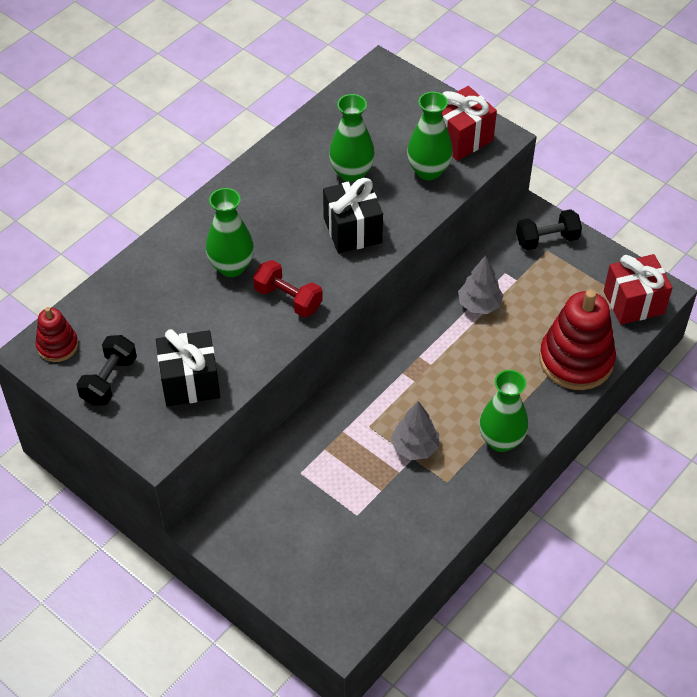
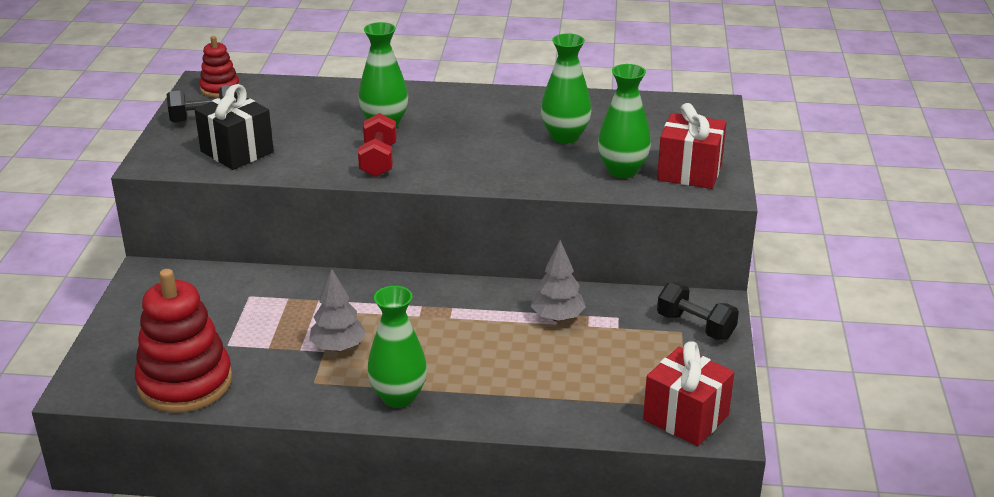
camera: 55 degrees right, 20 degrees down
black gift [323,178,383,253] -> none
red stacking toy [539,290,616,390] -> red stacking toy moved to [135,269,233,413]

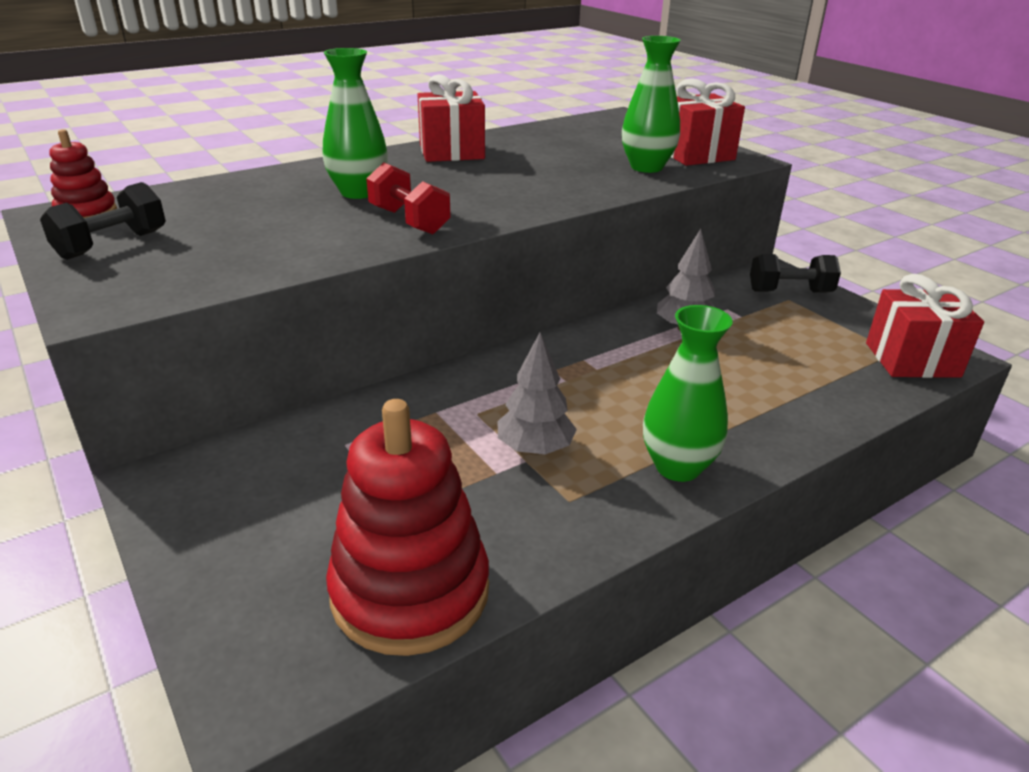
camera: 40 degrees left, 0 degrees up
black gift [194,84,274,170] -> none
green vase [541,33,591,144] -> none
none -> red gift [417,74,485,162]

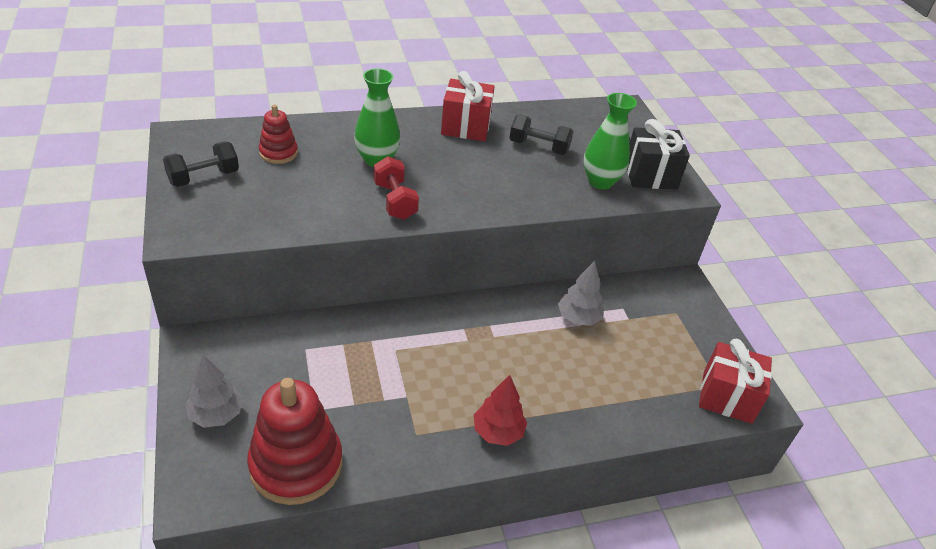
camera: 15 degrees right, 10 degrees up
red stacking toy [49,129,117,218] -> red stacking toy moved to [259,105,298,164]
grey tree [498,333,577,455] -> grey tree moved to [185,354,243,428]
green vase [643,305,733,482] -> red tree [474,375,527,446]
red gift [671,78,745,166] -> black gift [627,119,690,190]
black dumbbell [750,254,841,293] -> black dumbbell moved to [509,115,574,155]

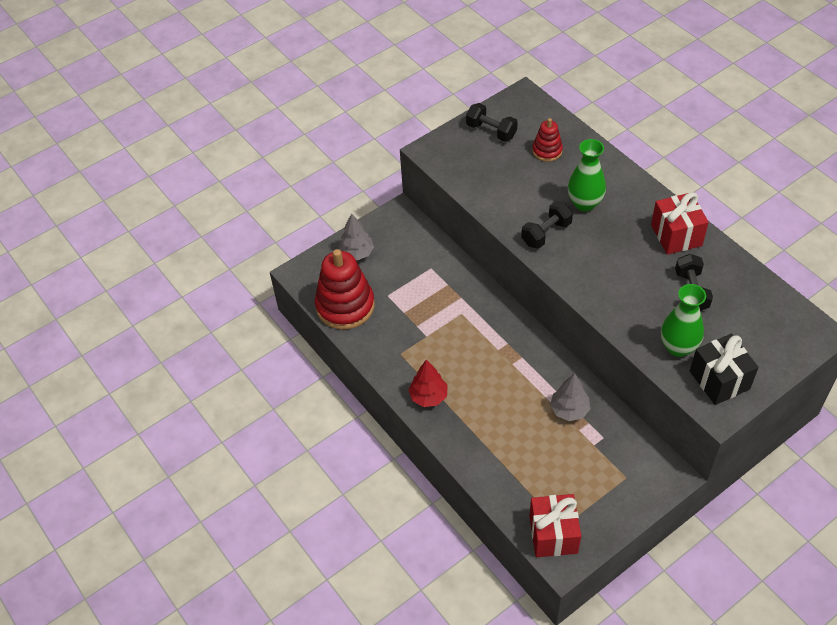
camera: 75 degrees right, 10 degrees up
red dumbbell [373,156,419,220] -> black dumbbell [521,201,573,249]

